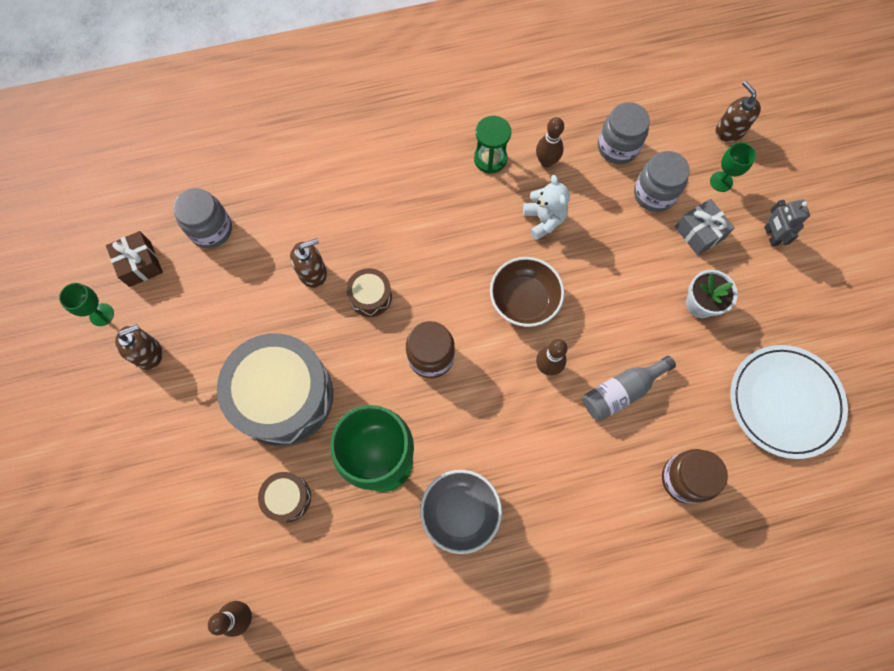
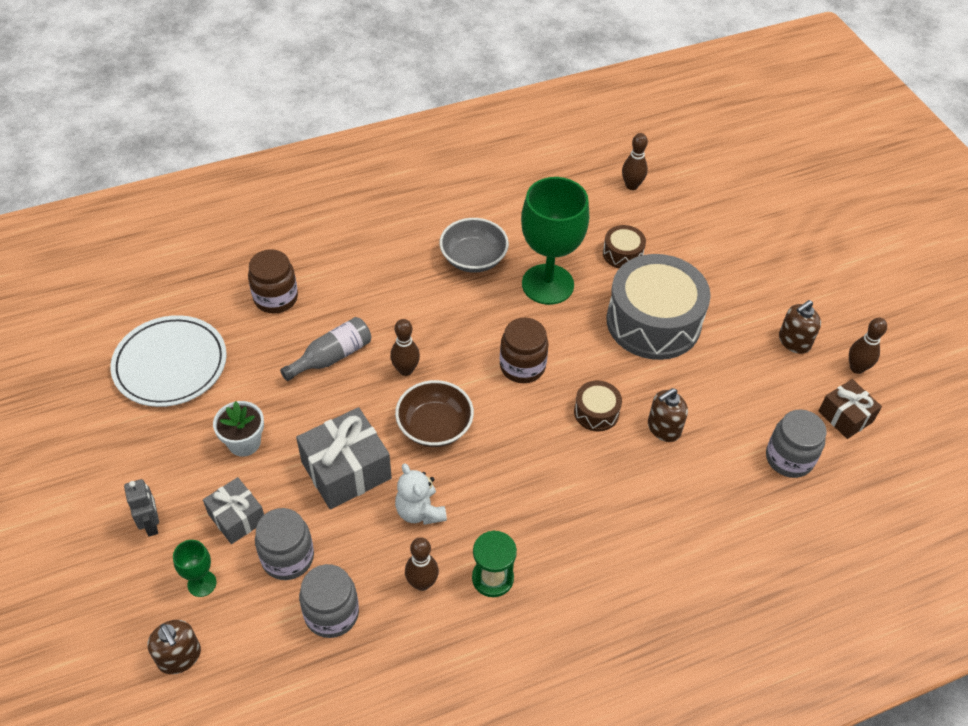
camera: 170 degrees right, 20 degrees down
green goblet [59,283,114,326] -> brown bowling pin [849,318,887,374]
none -> grey gift [296,407,392,509]

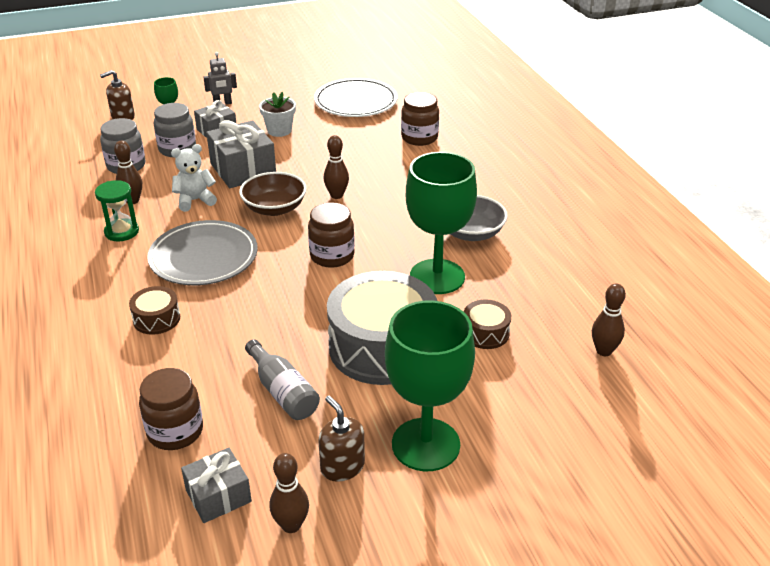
camera: 95 degrees right, 15 degrees down
grey bottle [280,317,371,381] -> grey bottle moved to [245,339,320,420]
brown drum [574,381,622,432] -> brown drum moved to [129,286,180,335]
brown soap dispenser [648,388,688,442] -> none
grey jar [766,410,827,478] -> brown jar [139,368,203,450]
brown gift [818,379,882,439] -> grey gift [181,448,252,523]
none -> grey plate [147,220,258,285]
none -> green goblet [385,300,475,471]

